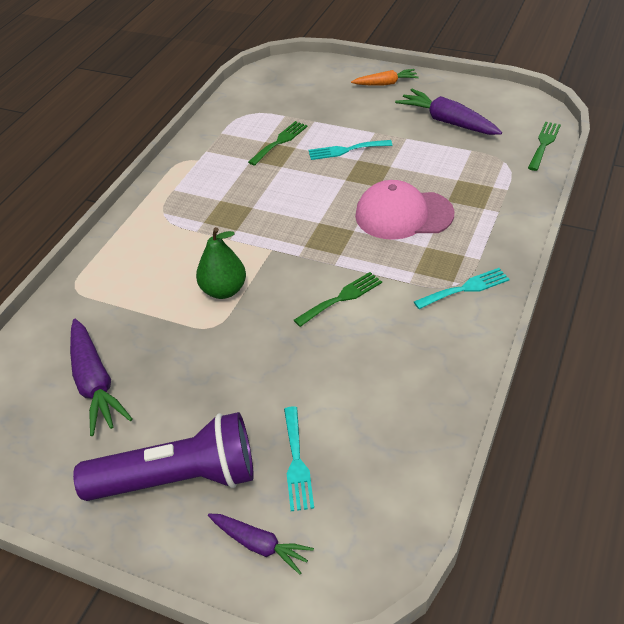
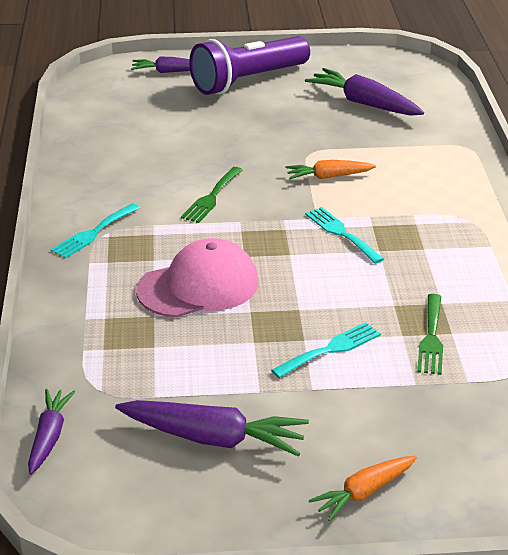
camera: 150 degrees right, 10 degrees down
green pear [196,227,246,299] -> orange carrot [285,160,376,179]
turquoise fork [284,406,314,511] -> turquoise fork moved to [305,207,384,264]
green fork [528,122,561,171] -> purple carrot [28,389,75,475]

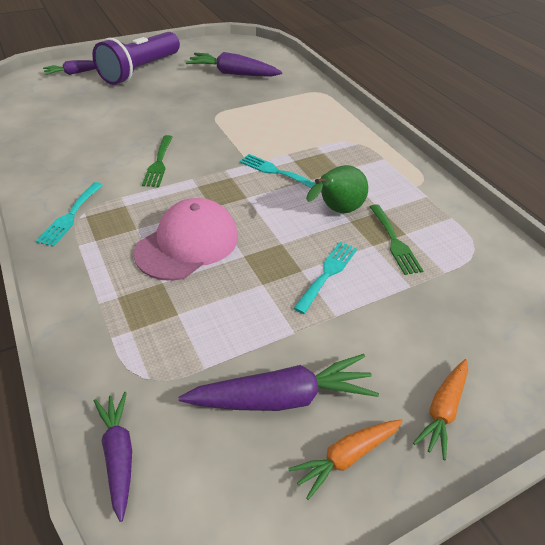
camera: 25 degrees left, 10 degrees up
orange carrot [285,160,376,179] -> orange carrot moved to [288,420,403,500]
none -> green pear [306,165,368,213]

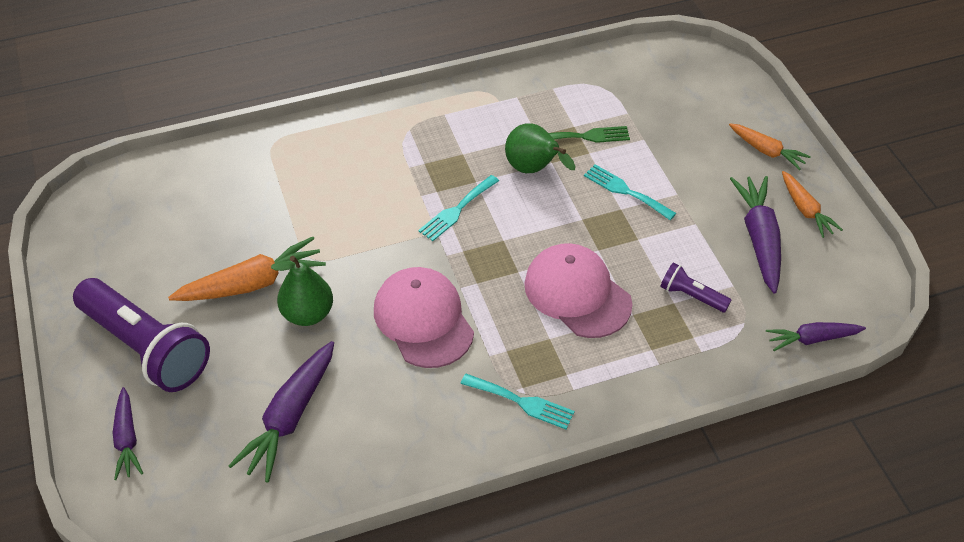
camera: 80 degrees left, 5 degrees up
green fork [142,135,173,187] -> pink cap [374,267,474,368]
purple carrot [186,52,282,77] -> purple carrot moved to [228,341,334,483]
none -> orange carrot [168,237,326,301]
none -> green pear [271,256,333,326]
none -> purple flashlight [660,263,732,312]

